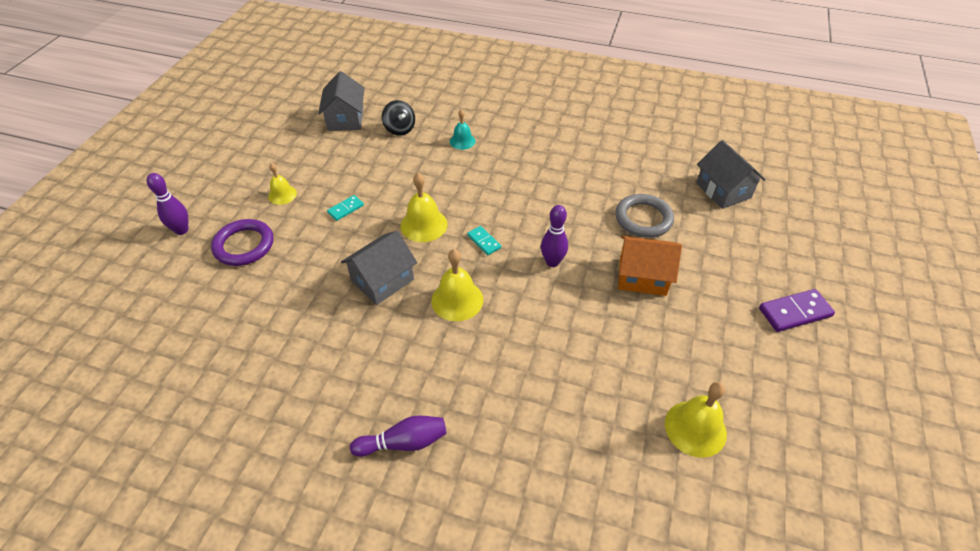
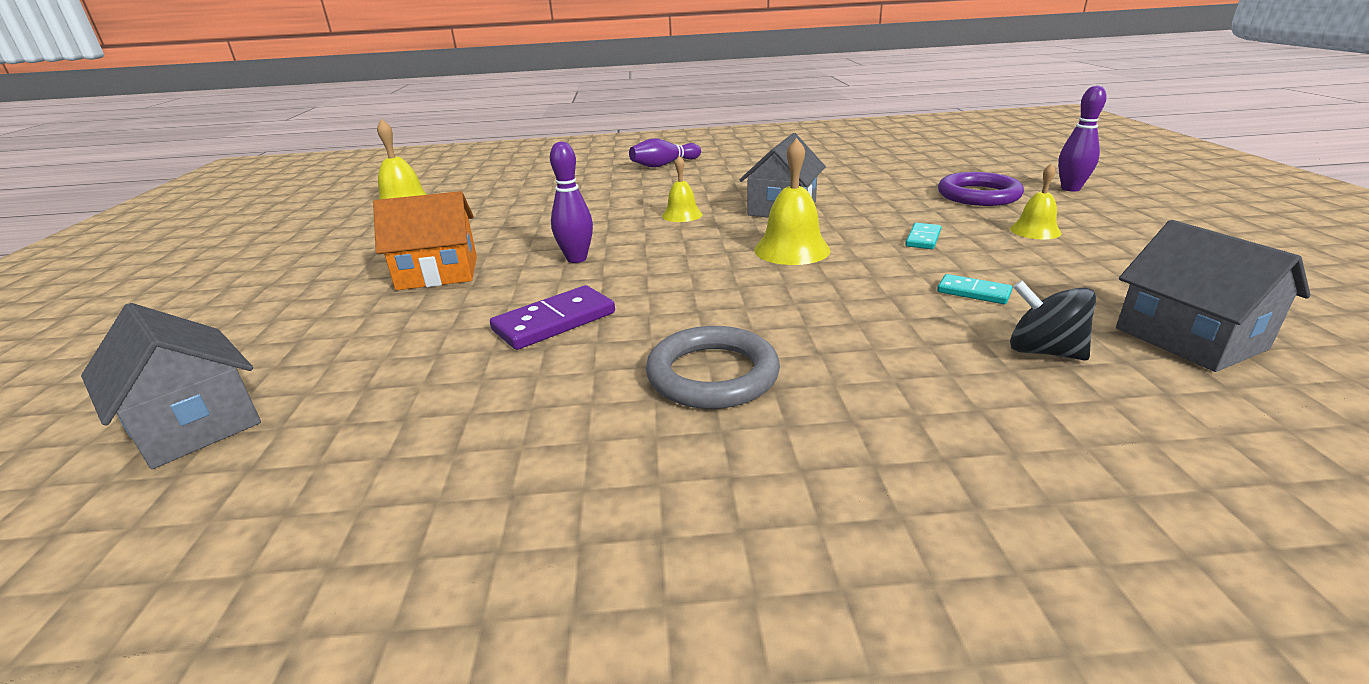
camera: 160 degrees right, 20 degrees down
yellow bell [431,249,483,321] -> yellow bell [662,156,702,222], size x0.63
turquoise bell [450,110,476,150] -> none
turquoise domino [467,226,501,255] -> turquoise domino moved to [937,274,1012,304]
grey ring [615,194,674,238] -> grey ring moved to [646,326,780,409]
purple domino [759,289,835,332] -> purple domino moved to [490,285,615,350]

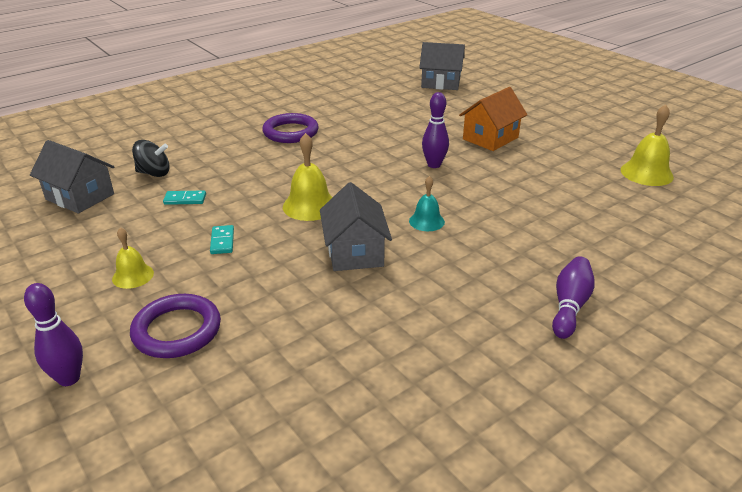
camera: 145 degrees right, 5 degrees up
purple domino [490,285,615,350] -> none
grey ring [646,326,780,409] -> purple ring [262,113,319,143]
yellow bell [662,156,702,222] -> turquoise bell [409,176,445,231]

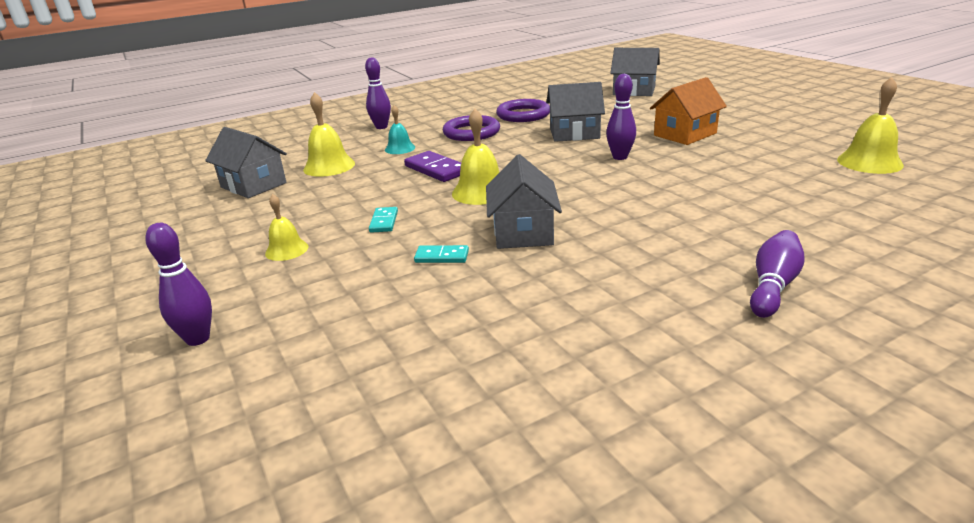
camera: 10 degrees right, 5 degrees down
purple ring [130,294,221,358] -> purple ring moved to [496,99,550,122]
black spinning top [132,140,170,177] -> yellow bell [303,92,355,177]
turquoise domino [163,190,206,205] -> turquoise domino moved to [414,245,469,263]
turquoise bell [409,176,445,231] -> turquoise bell moved to [385,105,415,154]
none -> purple bowling pin [365,57,391,129]
none -> purple domino [404,151,461,182]
none -> grey house [546,82,605,142]

